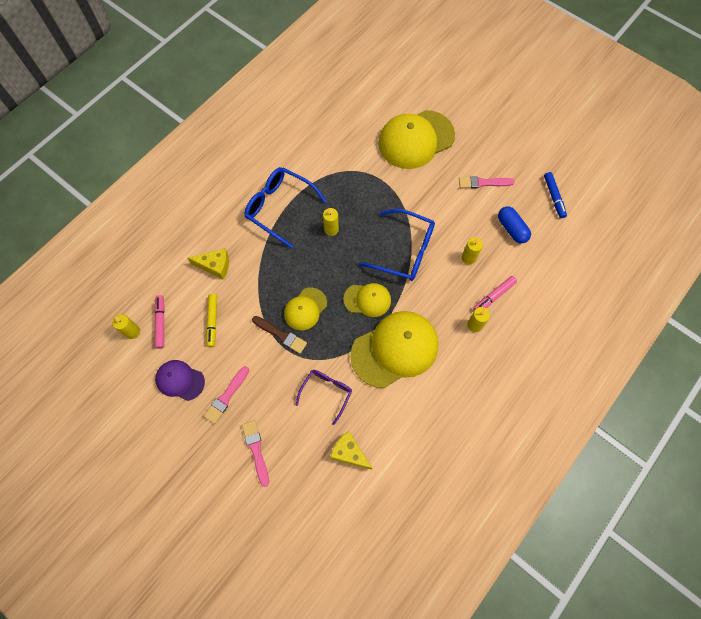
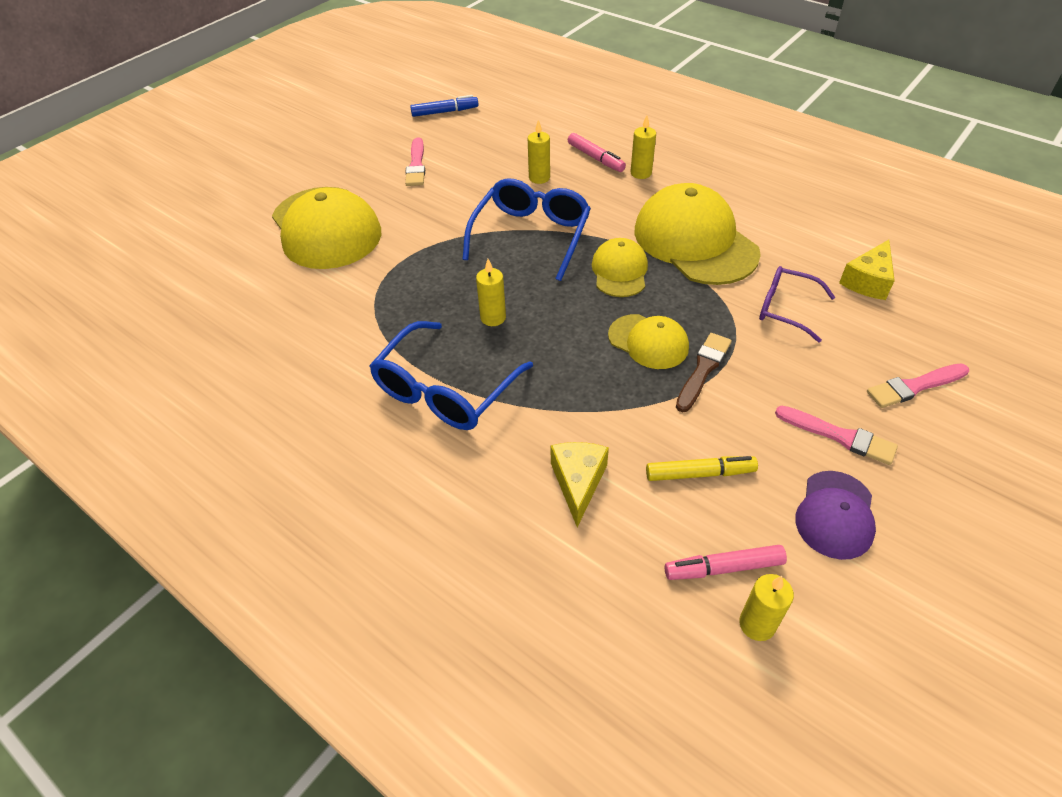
camera: 90 degrees left, 20 degrees down
blue capsule [498,207,531,244] -> none

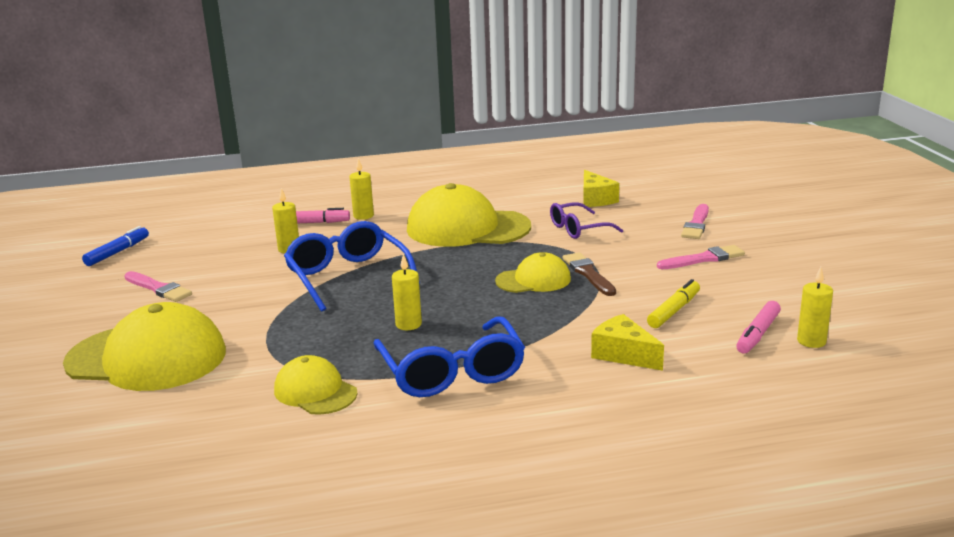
camera: 50 degrees left, 25 degrees down
yellow cap [592,238,648,297] -> yellow cap moved to [274,355,358,415]
purple cap [795,471,876,560] -> none

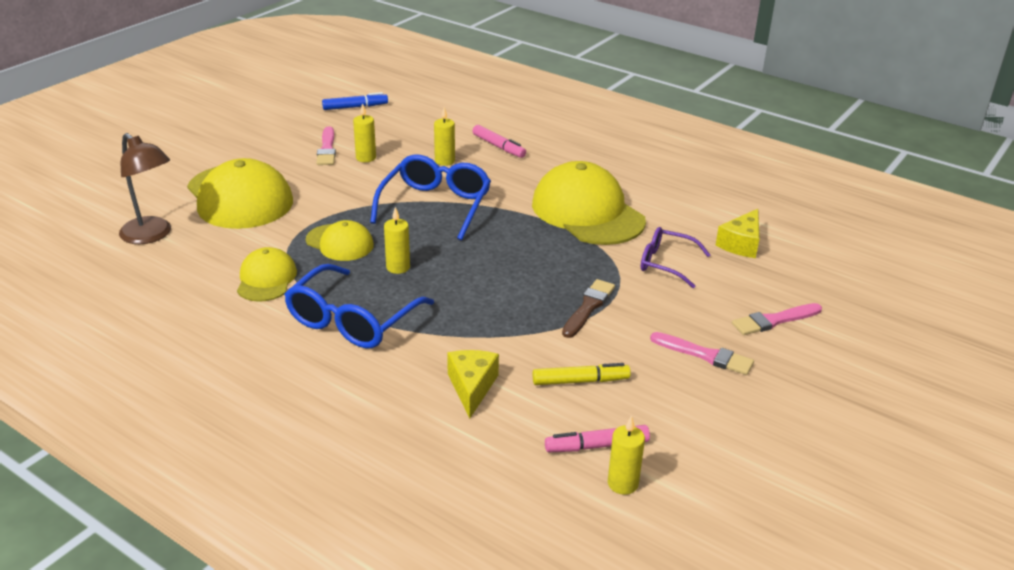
camera: 45 degrees right, 10 degrees up
yellow candle [349,158,374,220] -> yellow candle moved to [353,103,376,162]
yellow cap [495,252,571,293] -> yellow cap moved to [306,220,374,261]
none -> brown lamp [119,133,171,244]

